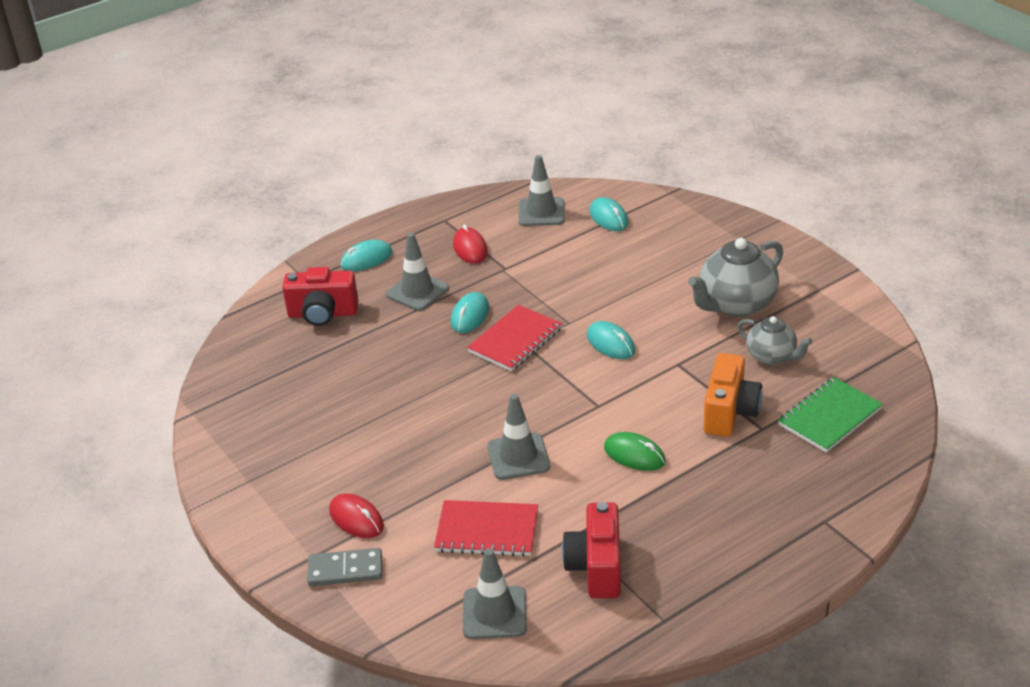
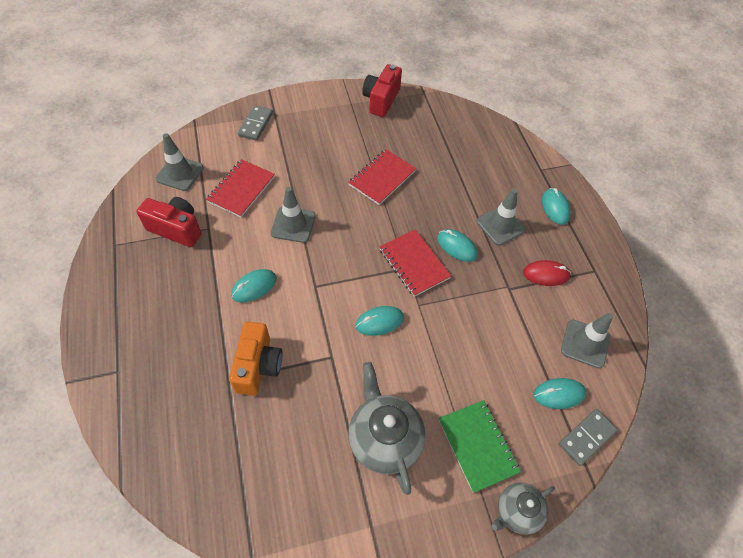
camera: 105 degrees right, 20 degrees up
red camera [282,267,359,326] -> red camera moved to [362,64,402,117]
red mouse [329,493,384,538] -> none
green mouse [604,432,666,471] -> turquoise mouse [231,269,276,302]
orange camera [704,353,762,437] -> orange camera turned 120 degrees counterclockwise [229,321,283,396]
grey teapot [738,316,813,365] -> grey teapot moved to [492,482,555,535]
green notebook [778,377,883,453] -> green notebook moved to [439,400,521,493]
none -> red notebook [348,149,416,205]
none -> grey domino [559,409,618,466]

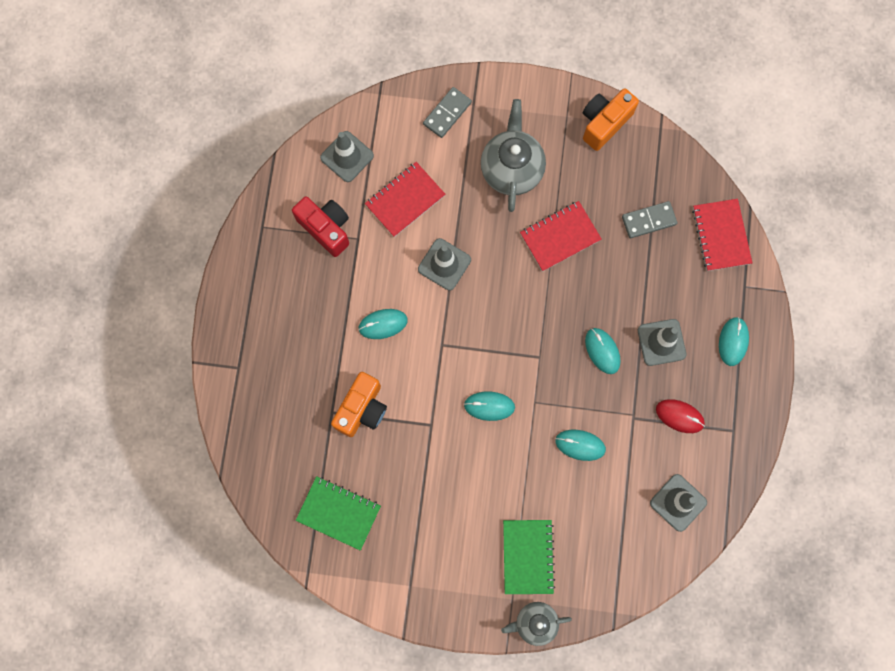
camera: 25 degrees right, 20 degrees up
grey teapot [348,362,425,495] -> grey teapot moved to [481,99,546,212]
red camera [362,64,402,117] -> orange camera [583,88,639,151]
red notebook [379,230,451,297] -> red notebook moved to [692,199,752,271]
turquoise mouse [534,378,586,409] -> turquoise mouse moved to [555,430,606,461]
grey domino [559,409,618,466] -> grey domino moved to [622,201,677,238]
none -> green notebook [296,476,381,551]

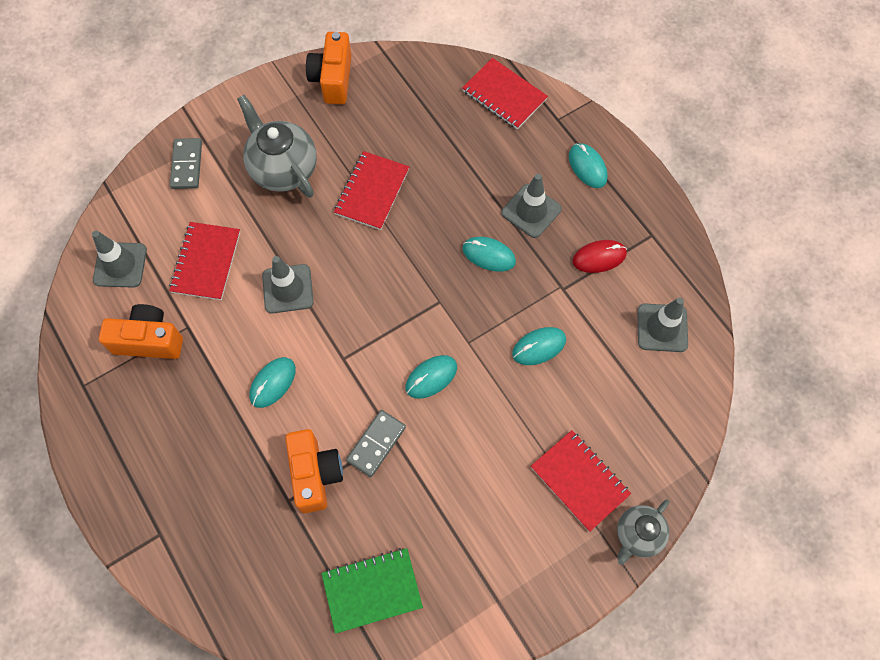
camera: 40 degrees left, 10 degrees down
red camera [292,197,349,257] -> orange camera [99,304,183,359]
green notebook [503,520,555,594] -> red notebook [531,430,631,532]
grey domino [622,201,677,238] -> grey domino moved to [346,410,406,477]

